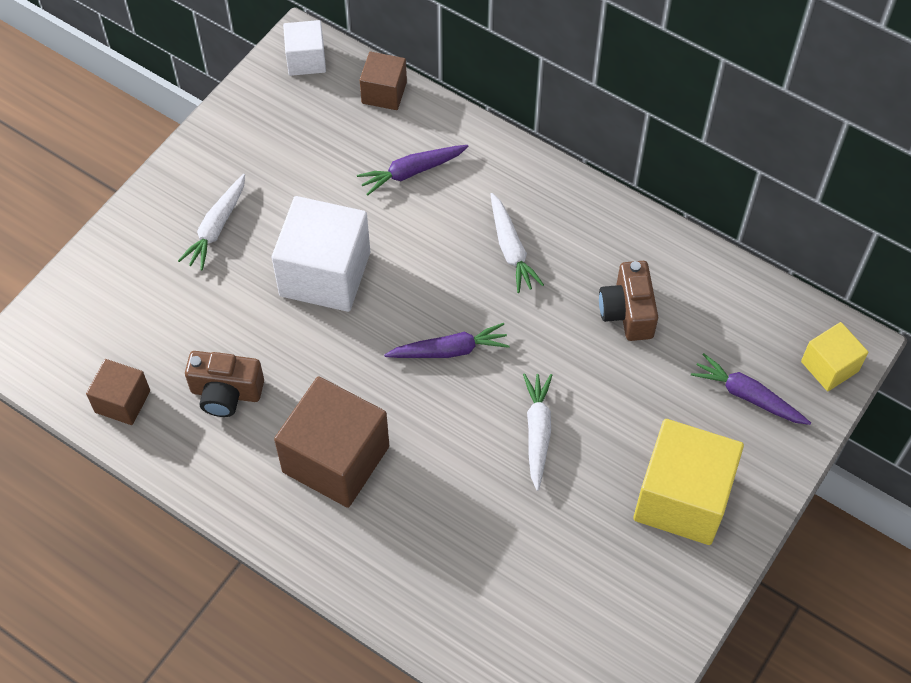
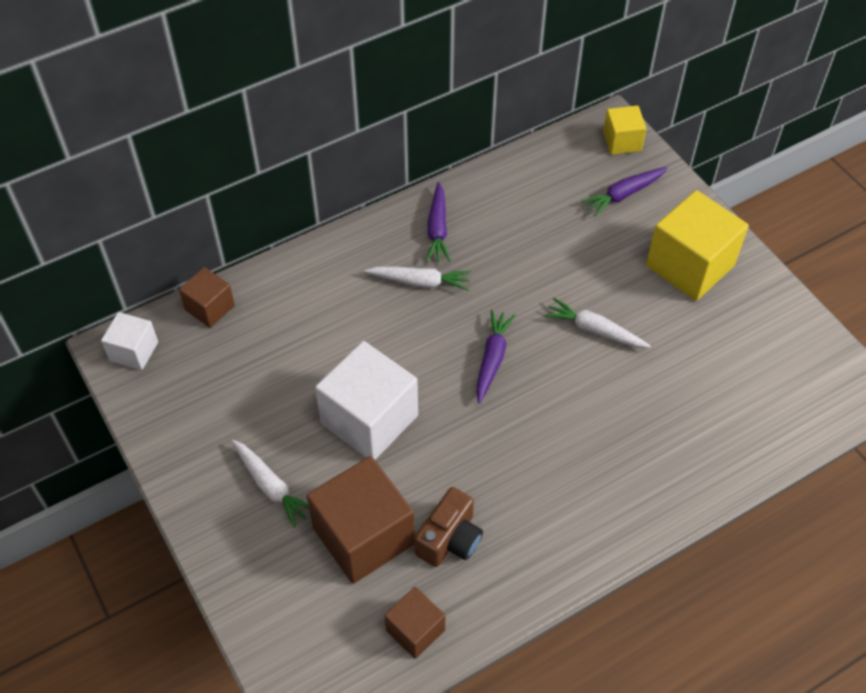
camera: 65 degrees left, 5 degrees down
brown cube [274,376,389,508] -> brown cube moved to [307,456,415,584]
purple carrot [357,145,469,196] -> purple carrot moved to [426,182,451,262]
brown camera [599,261,658,341] -> none

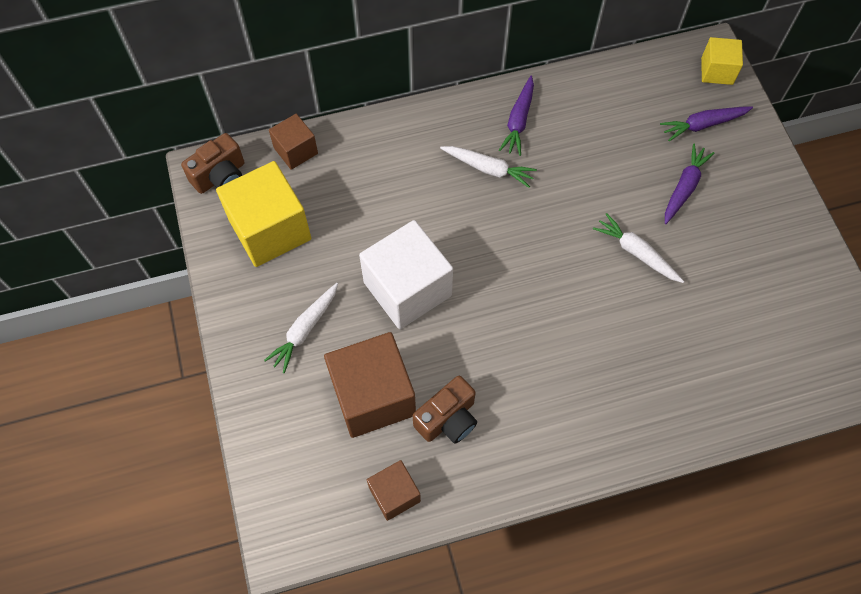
camera: 15 degrees right, 10 degrees up
white cube [101,312,158,370] -> brown camera [181,133,244,194]
white carrot [232,440,309,528] -> white carrot turned 60 degrees clockwise [264,283,338,373]
purple carrot [476,310,516,403] -> purple carrot moved to [665,144,715,224]
yellow cube [646,190,749,301] -> yellow cube moved to [216,161,311,267]

